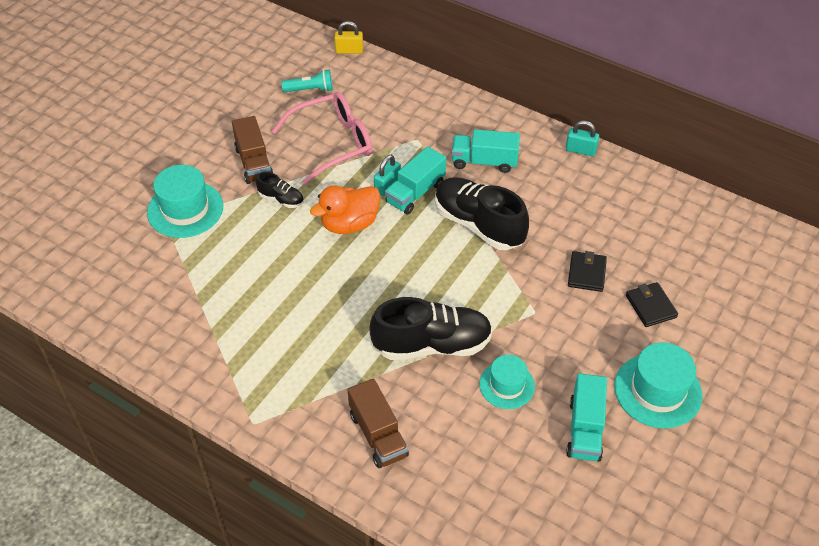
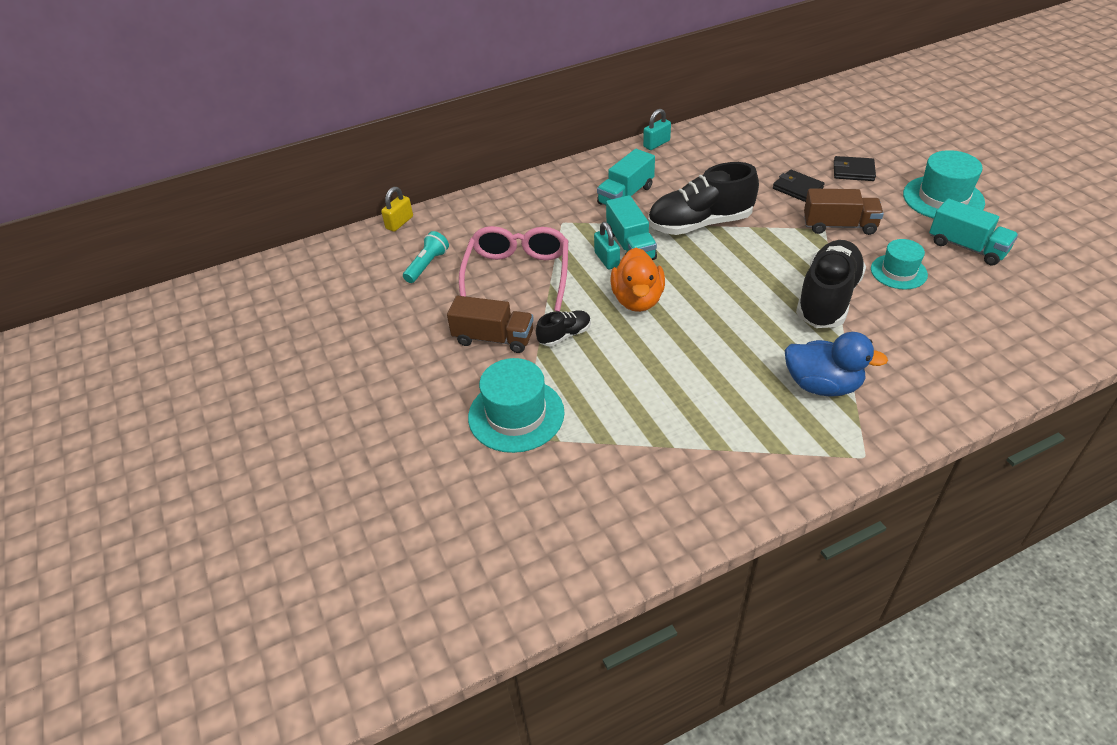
camera: 55 degrees left, 5 degrees down
brown truck [348,378,409,468] -> brown truck moved to [804,188,884,235]
none -> blue duck [785,332,888,397]

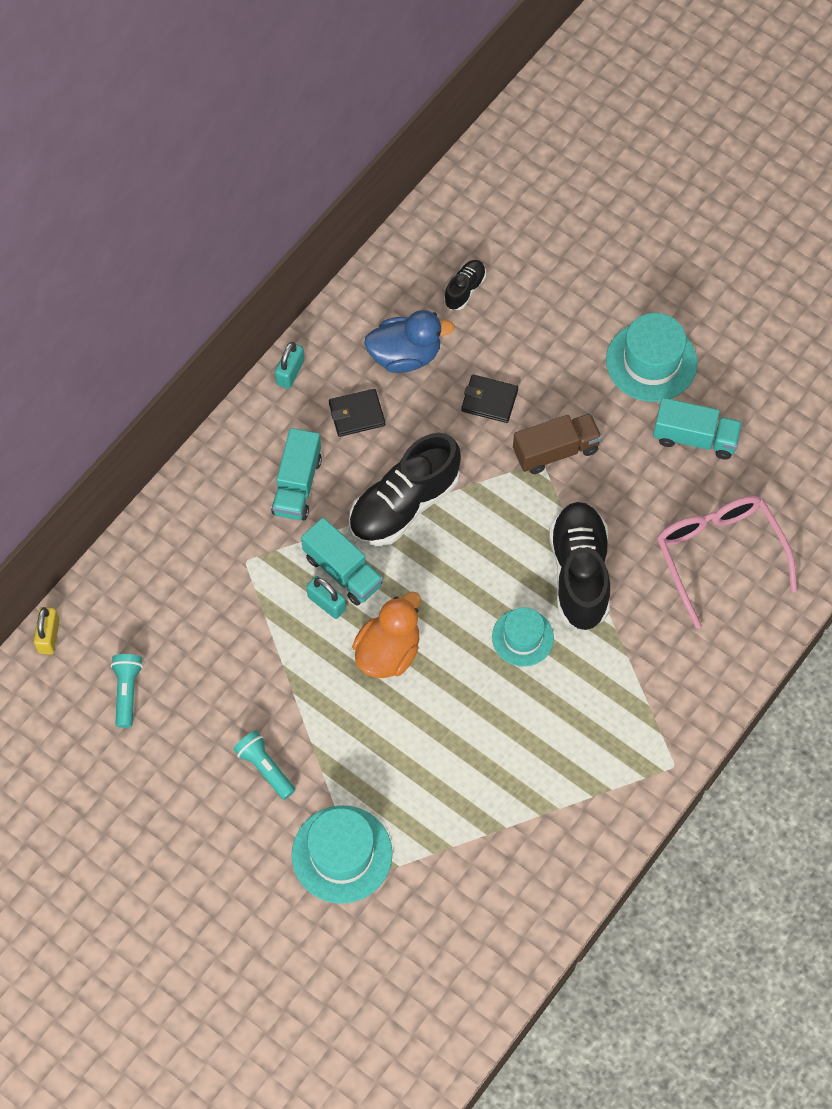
camera: 30 degrees left, 20 degrees up
brown truck [447,296,534,353] -> turquoise flashlight [233,730,295,800]
pink glasses [459,226,568,312] -> pink glasses moved to [657,496,797,629]
black shoe [536,310,591,346] -> black shoe moved to [444,260,486,310]
orange duck [610,248,665,312] -> orange duck turned 120 degrees counterclockwise [352,592,421,678]
blue duck [785,332,888,397] -> blue duck moved to [364,310,455,373]
black wallet [834,156,876,181] -> black wallet moved to [329,389,385,437]
turquoise hat [871,239,928,290] -> turquoise hat moved to [492,607,554,667]

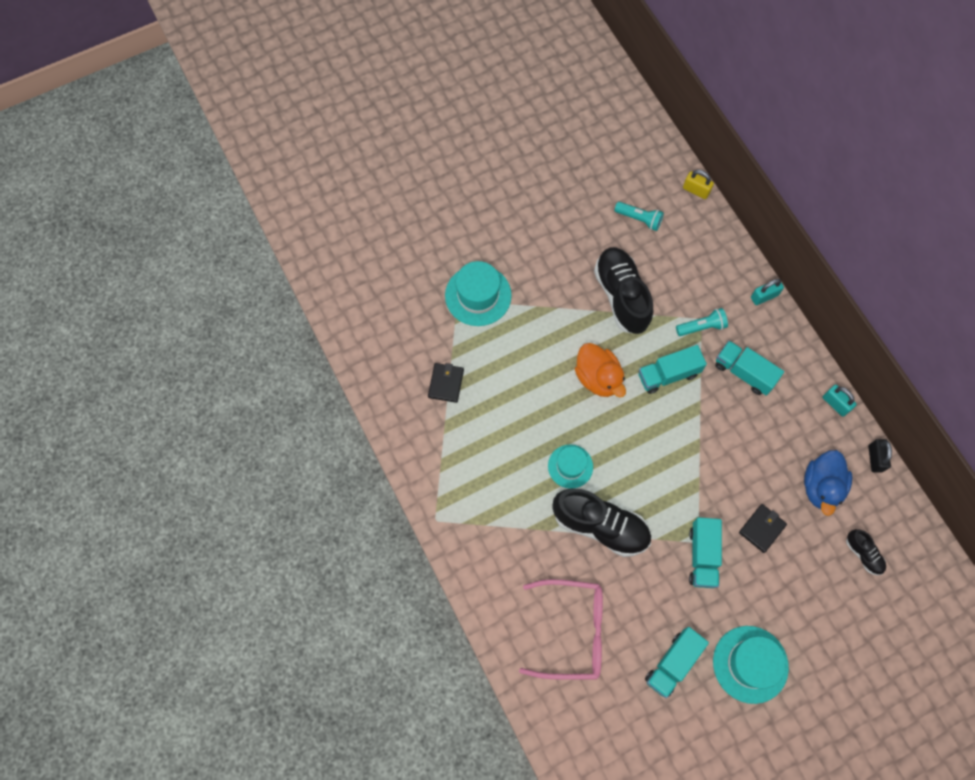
camera: 115 degrees right, 5 degrees up
turquoise flashlight [233,730,295,800] -> turquoise flashlight moved to [676,308,728,336]
turquoise padlock [307,576,346,619] -> turquoise padlock moved to [751,279,784,305]
black wallet [329,389,385,437] -> black wallet moved to [428,363,464,403]
black shoe [349,433,461,546] -> black shoe moved to [594,247,653,334]
brown truck [513,413,602,474] -> turquoise truck [689,517,722,588]
none -> black padlock [869,439,892,473]

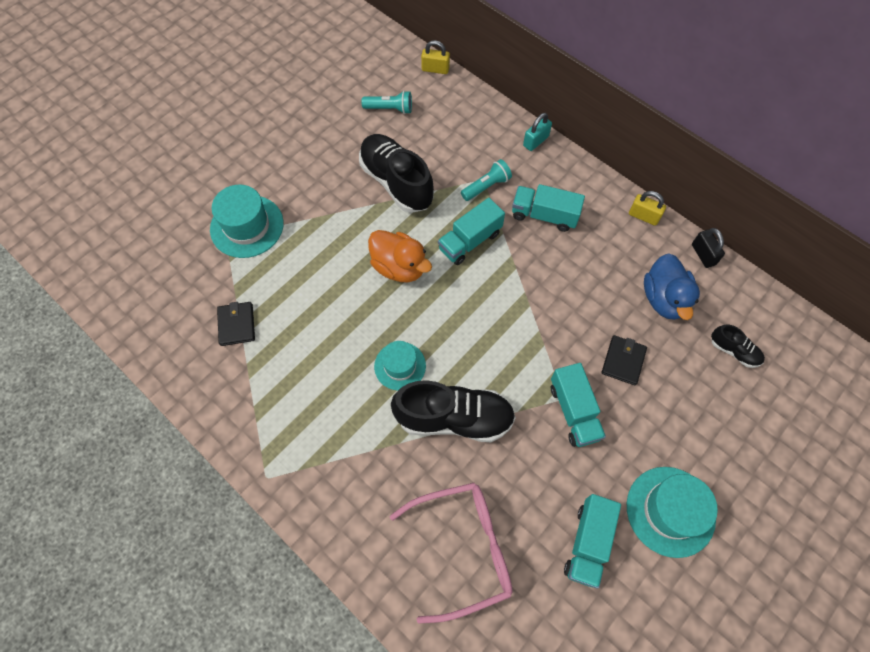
camera: 20 degrees left, 5 degrees down
turquoise padlock [823,385,857,417] -> yellow padlock [629,191,666,226]

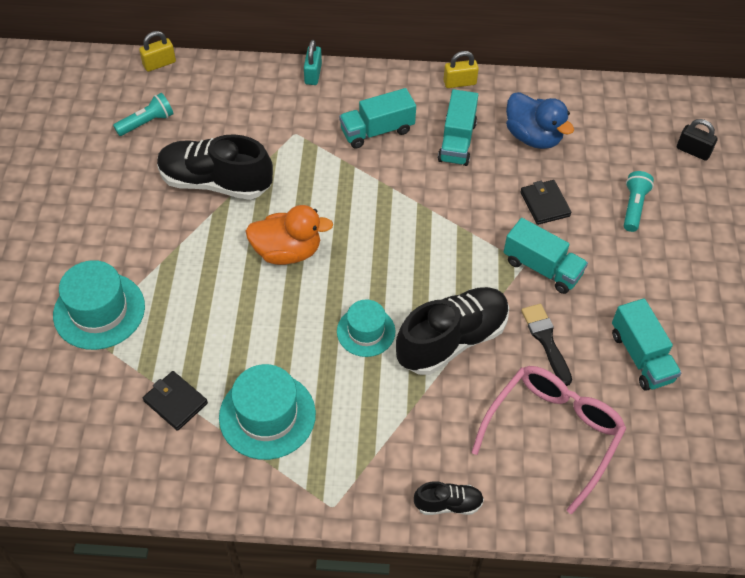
camera: 40 degrees left, 10 degrees down
turquoise truck [438,198,505,265] -> turquoise truck moved to [438,89,478,166]
turquoise flashlight [461,159,512,201] -> turquoise flashlight moved to [624,171,654,232]
turquoise hat [627,467,718,558] -> turquoise hat moved to [219,364,316,460]
black padlock [692,228,725,268] -> black padlock moved to [677,119,718,161]
black shoe [711,325,765,368] -> black shoe moved to [414,481,484,515]
none -> black brush [521,304,572,386]

